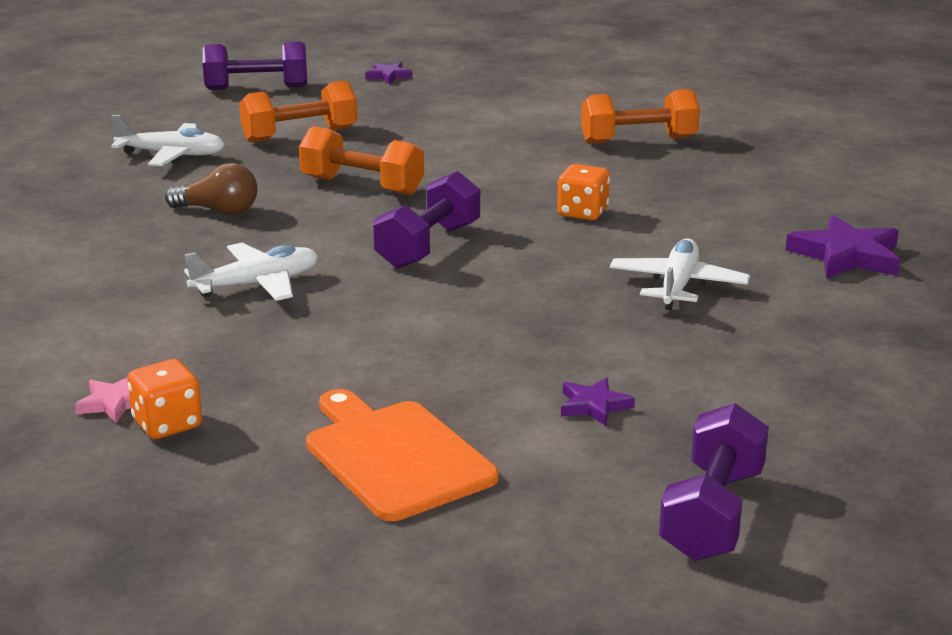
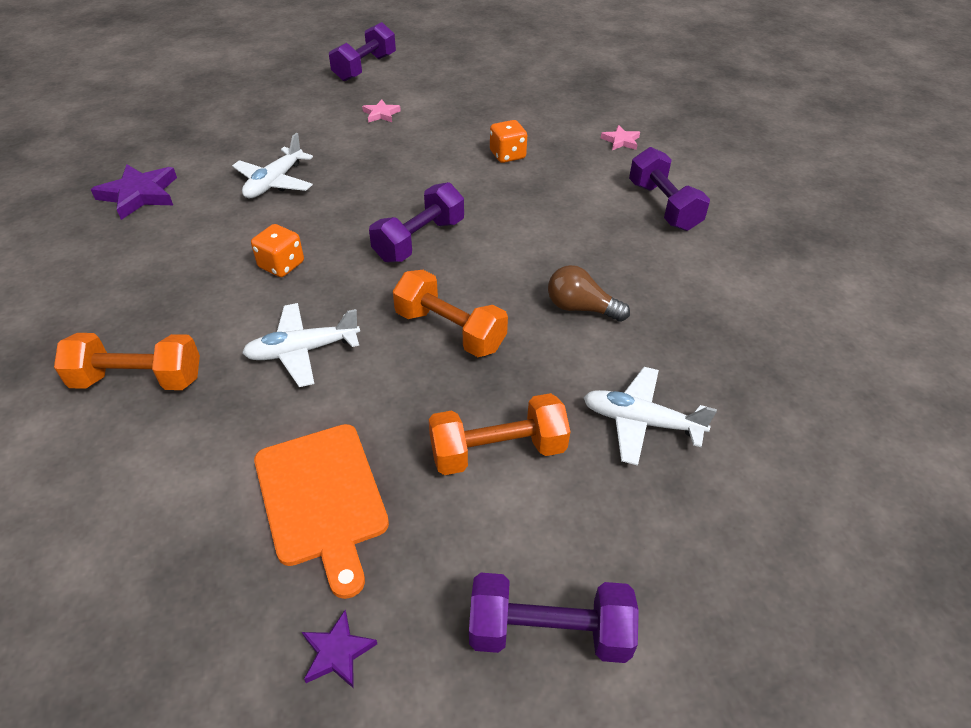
camera: 170 degrees left, 20 degrees up
orange dice [127,359,202,439] -> orange dice moved to [490,120,527,163]
white plane [184,243,318,301] -> white plane moved to [242,303,360,387]
orange cutting board [306,389,499,521] -> orange cutting board moved to [254,424,389,599]
purple star [561,377,635,426] -> pink star [362,99,401,123]
none -> purple dumbbell [629,147,710,231]

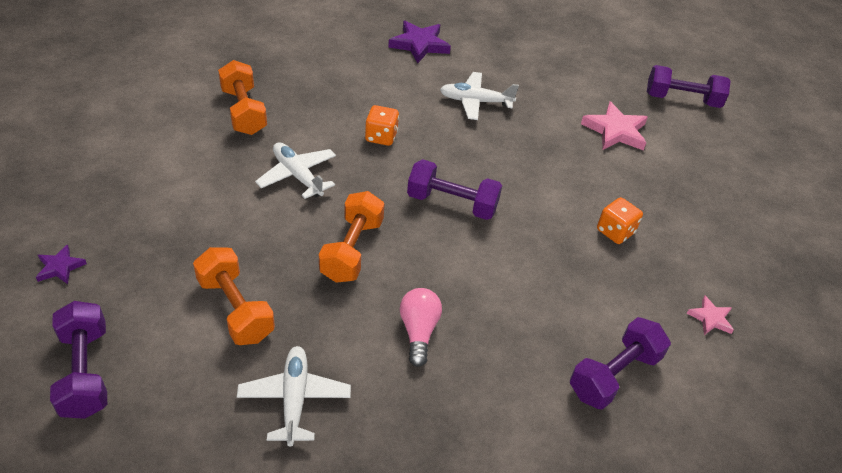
camera: 65 degrees right, 0 degrees up
orange cutting board [254,424,389,599] -> none
pink star [362,99,401,123] -> pink star [581,101,648,150], size x1.83
brown light bulb [548,265,630,322] -> pink light bulb [400,288,442,367]

